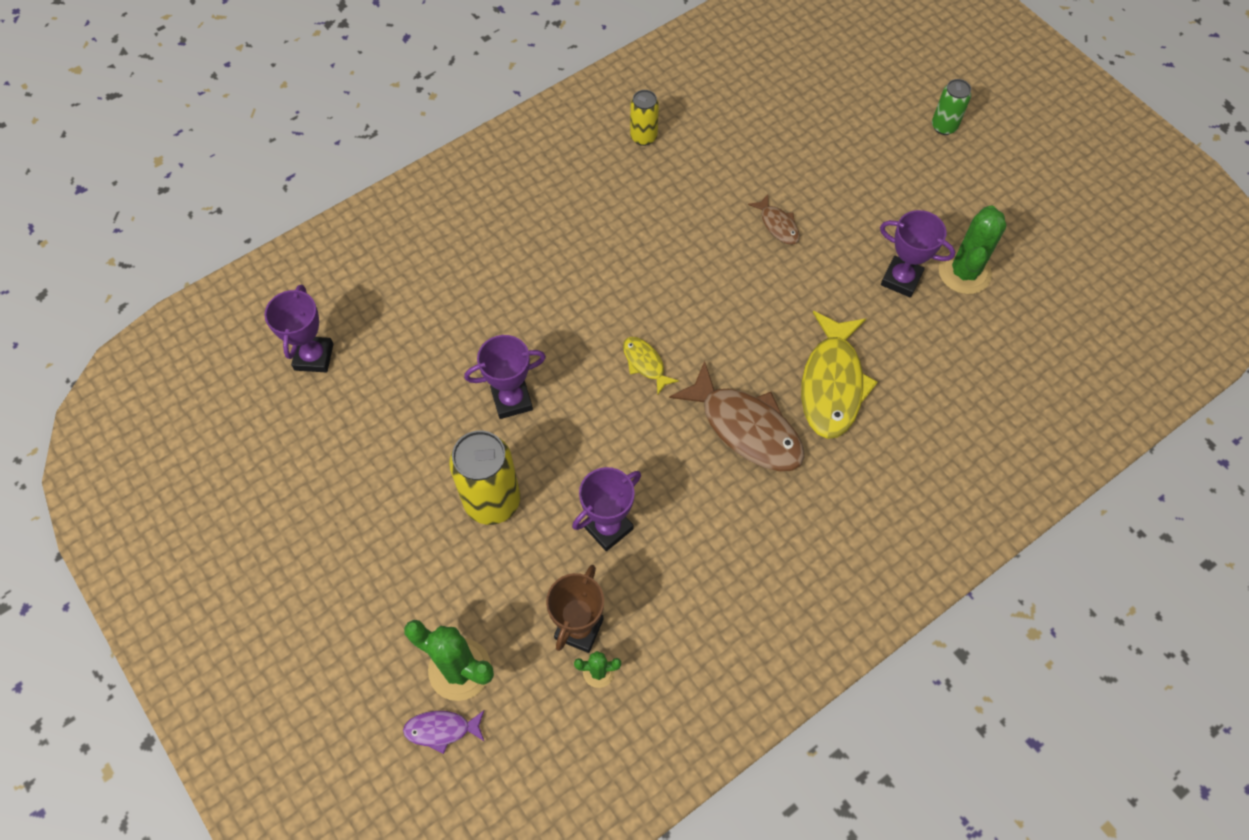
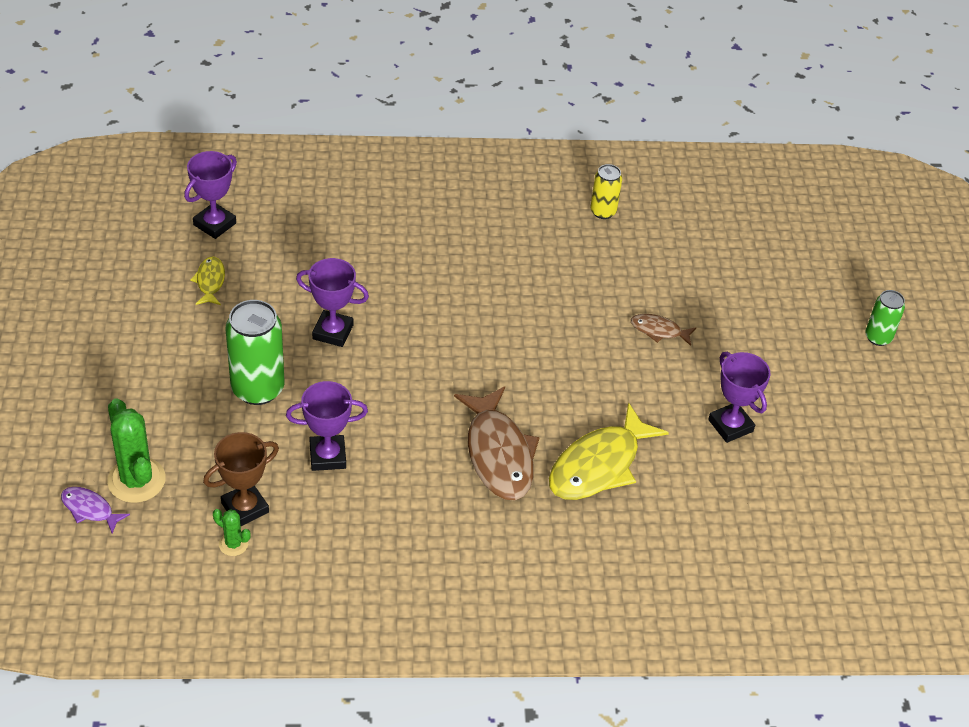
camera: 30 degrees right, 15 degrees down
yellow can [449,430,520,525] -> green can [226,300,284,405]
yellow fish [623,337,679,394] -> yellow fish moved to [190,256,225,305]
brown fish [748,194,800,245] -> brown fish turned 105 degrees clockwise [631,314,696,346]
green cactus [939,205,1006,294] -> none

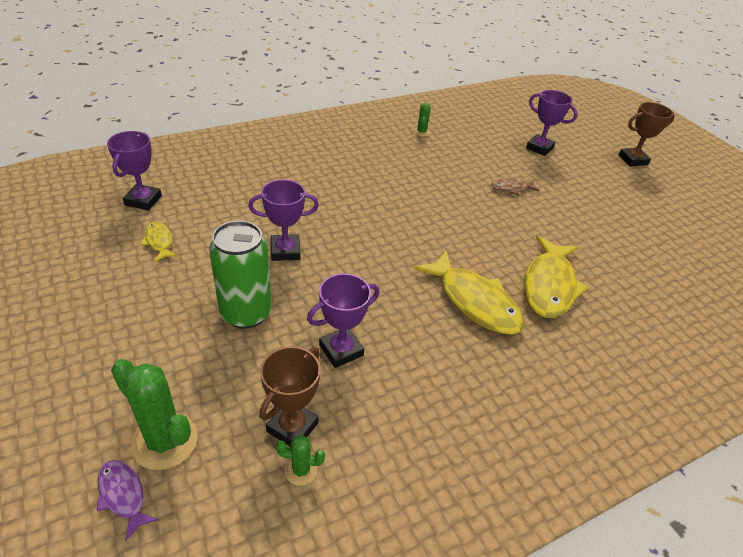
camera: 25 degrees left, 5 degrees down
purple fish [61,487,130,533] -> purple fish turned 45 degrees clockwise [96,460,159,541]
brown fish [454,386,540,500] -> yellow fish [413,251,524,335]
yellow can [590,164,622,219] -> green cactus [413,103,431,137]
purple trophy [708,352,771,443] -> purple trophy moved to [526,90,578,156]
green can [865,290,905,346] -> brown trophy [619,102,675,167]

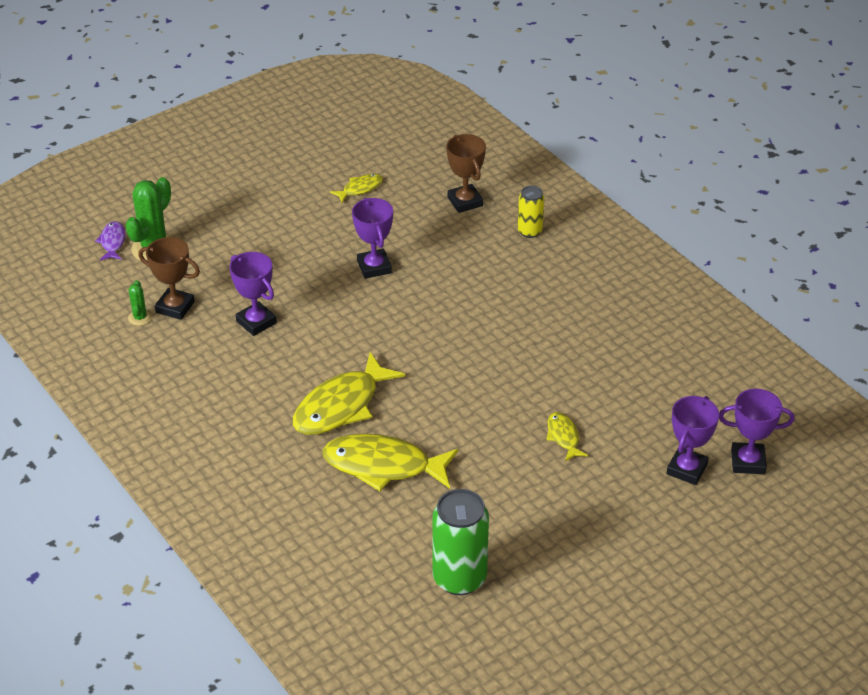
camera: 85 degrees right, 0 degrees up
purple fish [96,460,159,541] -> purple fish turned 45 degrees counterclockwise [95,221,126,260]
purple trophy [107,131,162,211] -> purple trophy moved to [719,389,795,474]
green can [209,221,271,329] -> green can moved to [432,489,489,595]
green cactus [413,103,431,137] -> none
brown fish [491,179,540,195] -> yellow fish [546,412,588,461]
brown trophy [619,102,675,167] -> brown trophy moved to [446,134,486,213]
none -> yellow can [518,186,544,238]

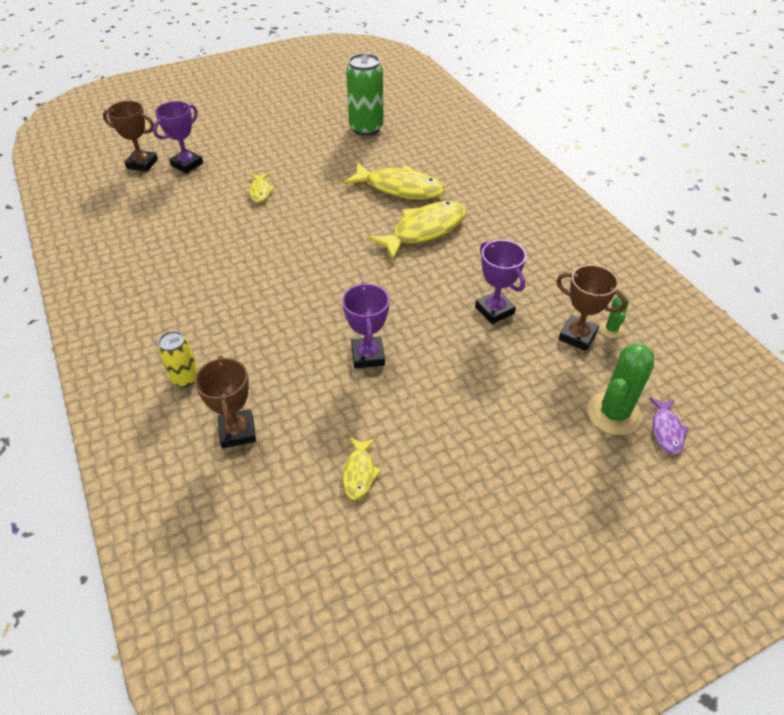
camera: 170 degrees left, 5 degrees up
yellow fish [330,174,383,203] -> yellow fish turned 60 degrees counterclockwise [342,437,381,500]
purple trophy [719,389,795,474] -> brown trophy [103,101,158,172]

